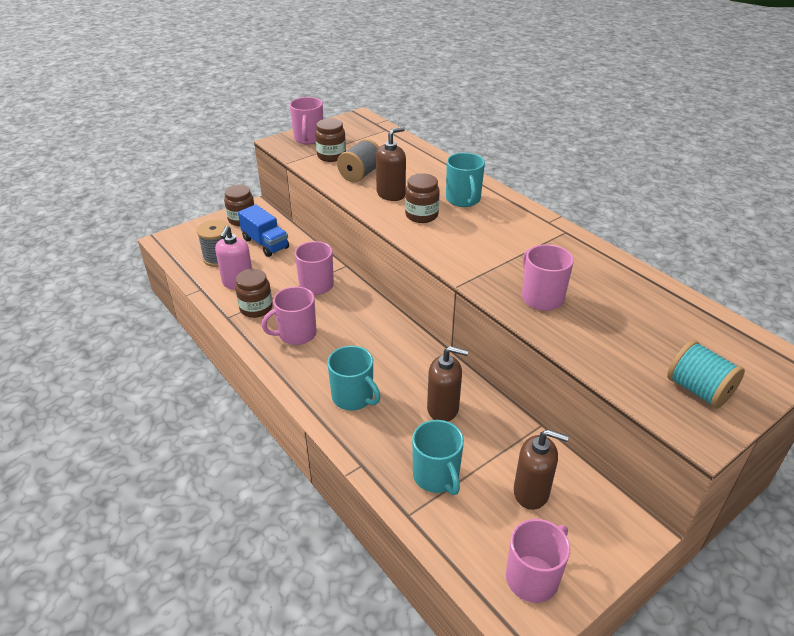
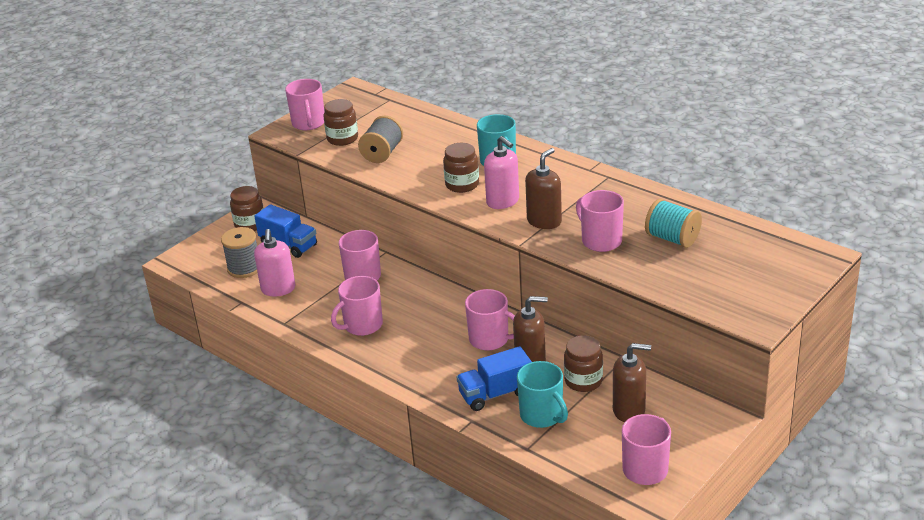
camera: 10 degrees left, 5 degrees down
brown jar [235,269,273,318] -> brown jar moved to [564,336,603,392]
turquoise mug [327,346,381,410] -> none
brown soap dispenser [376,127,406,201] -> brown soap dispenser moved to [525,148,562,229]
turquoise spool [667,340,745,409] -> turquoise spool moved to [645,199,702,248]
none -> blue truck [457,346,532,411]
none -> pink mug [465,289,515,351]
none -> pink soap dispenser [484,136,519,209]

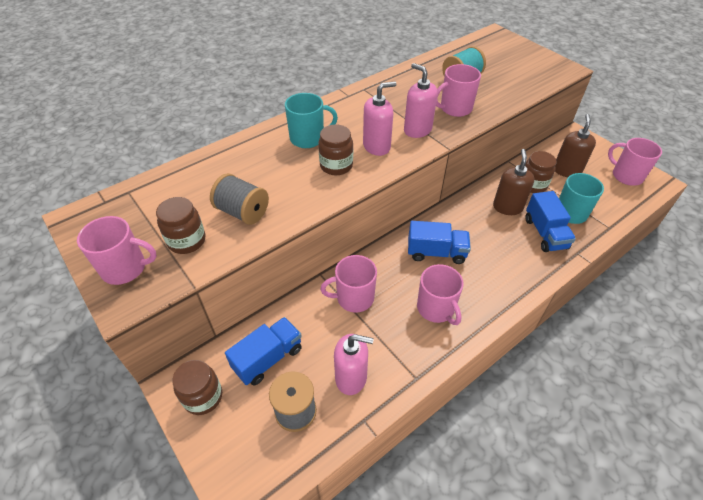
camera: 80 degrees left, 15 degrees up
pink mug [465,289,515,351] -> none
brown soap dispenser [525,148,562,229] -> pink soap dispenser [404,63,438,138]
none -> blue truck [408,221,471,264]

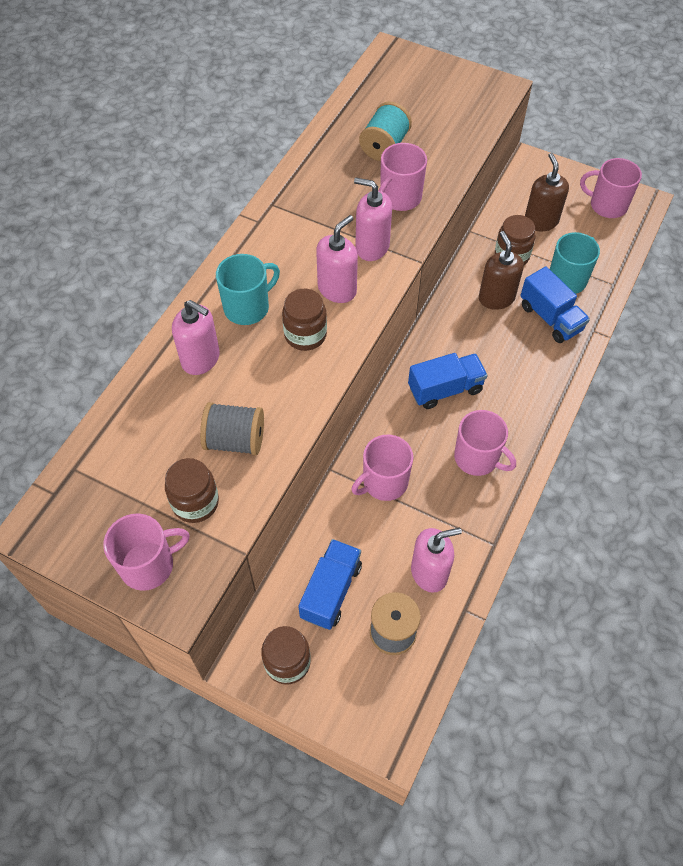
camera: 25 degrees left, 10 degrees up
none -> pink soap dispenser [172,300,220,375]

